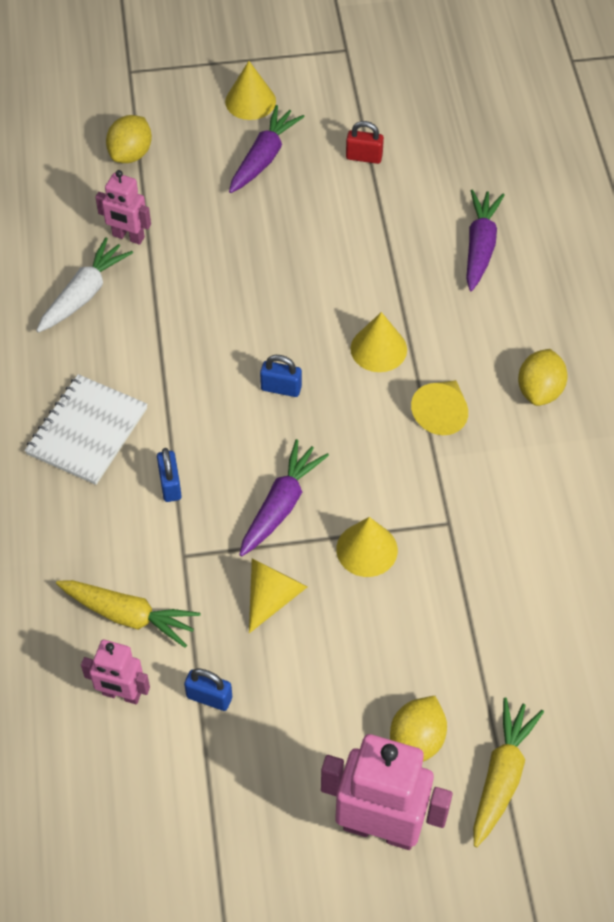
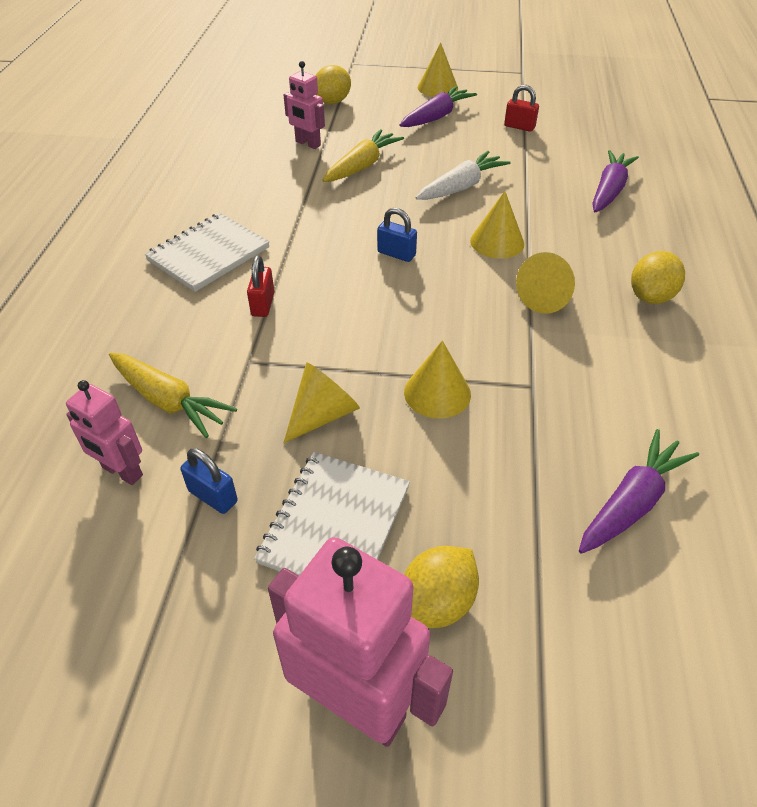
camera: 15 degrees right, 10 degrees down
white carrot [36,237,133,333] -> white carrot moved to [416,151,510,200]
blue padlock [157,448,182,502] -> red padlock [247,255,274,317]
purple carrot [239,439,329,557] -> purple carrot moved to [579,429,699,554]
yellow carrot [473,697,544,847] -> yellow carrot moved to [322,129,404,182]
none -> white notebook [254,452,410,575]

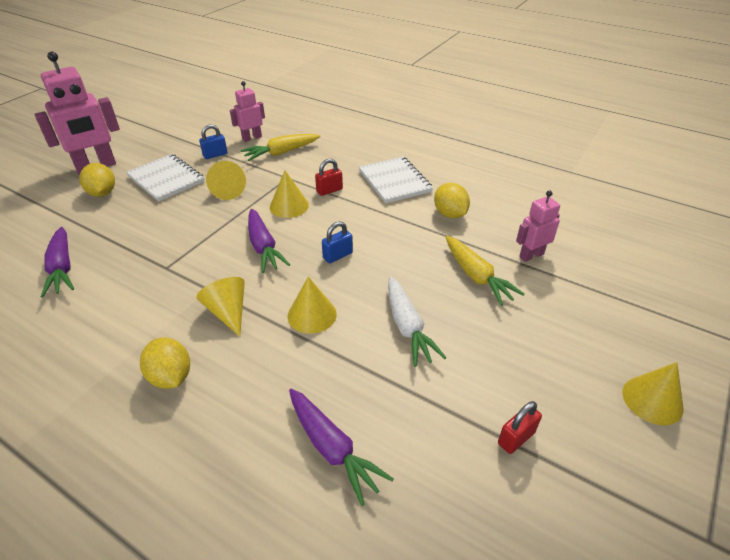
camera: 115 degrees right, 5 degrees down
red padlock [247,255,274,317] -> red padlock turned 60 degrees counterclockwise [315,159,343,196]
yellow lemon [315,65,351,104] -> yellow lemon moved to [434,183,470,218]
purple carrot [399,86,477,127] -> purple carrot moved to [248,209,290,273]
yellow cone [404,340,471,419] -> yellow cone moved to [270,170,309,218]

